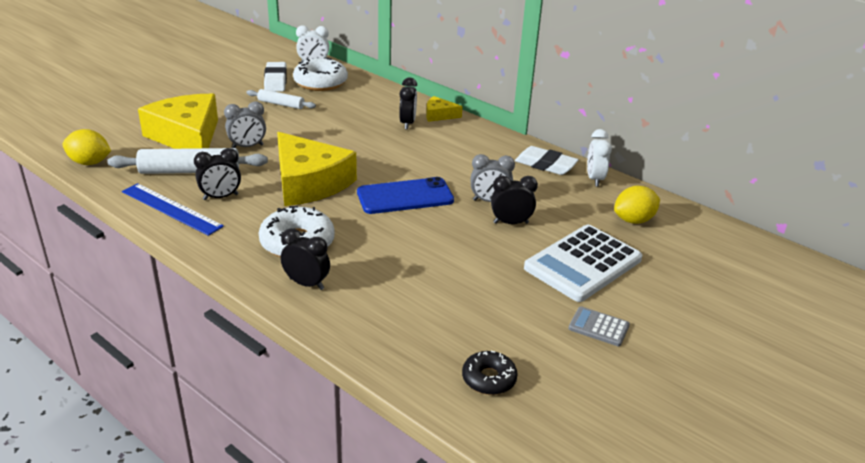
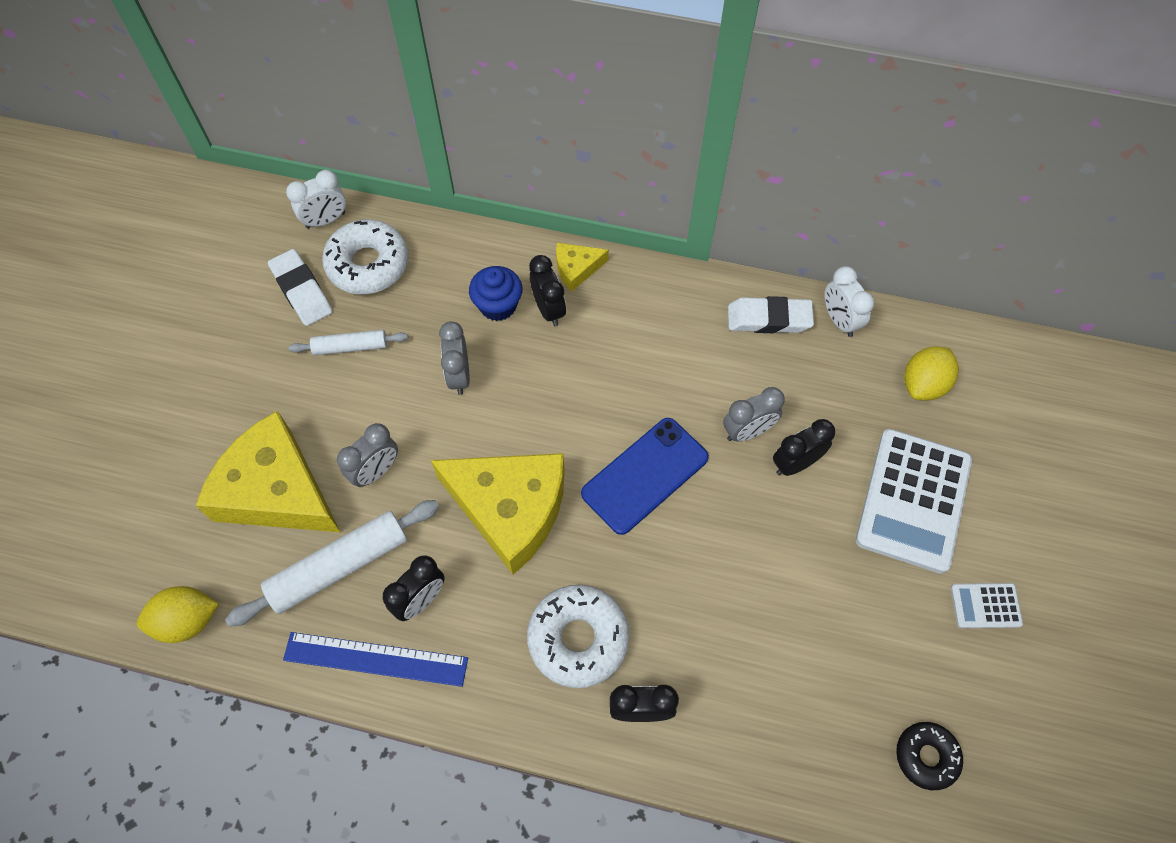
camera: 25 degrees left, 30 degrees up
grey calculator [568,306,630,346] -> white calculator [951,583,1023,628]
none -> grey clock [439,321,470,395]
none -> blue cupcake [469,266,522,321]

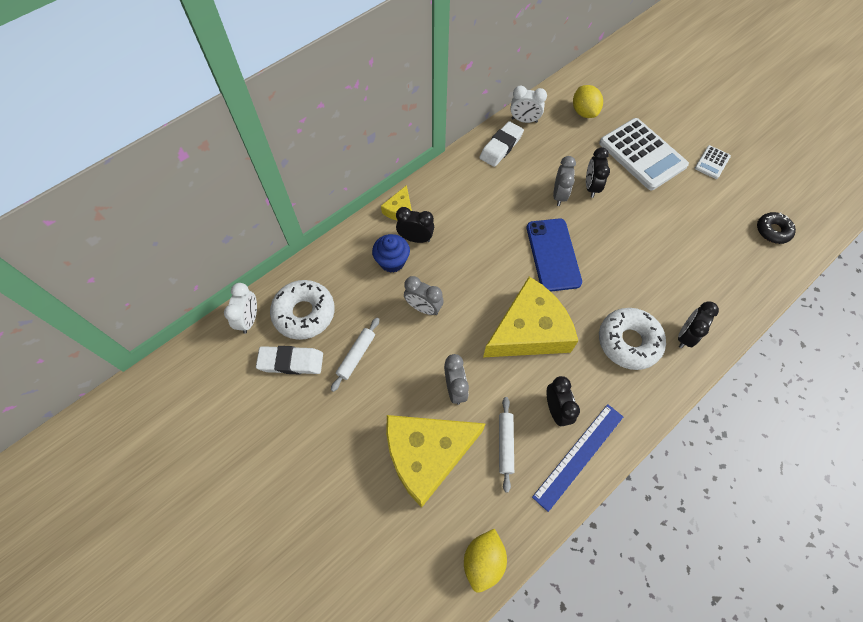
camera: 55 degrees left, 0 degrees up
white rolling pin [225,500,439,627] -> white rolling pin [499,397,514,493], size x0.57

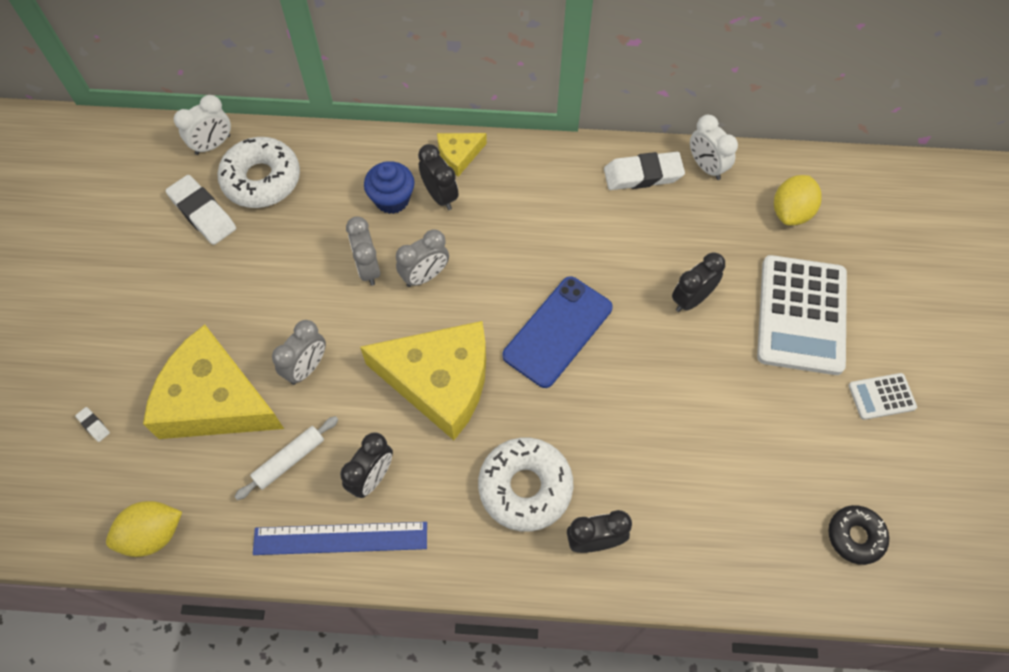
camera: 45 degrees right, 0 degrees up
white rolling pin [331,318,379,392] -> none
grey clock [553,156,576,206] -> grey clock moved to [396,229,449,287]
none -> white eraser [75,407,110,442]

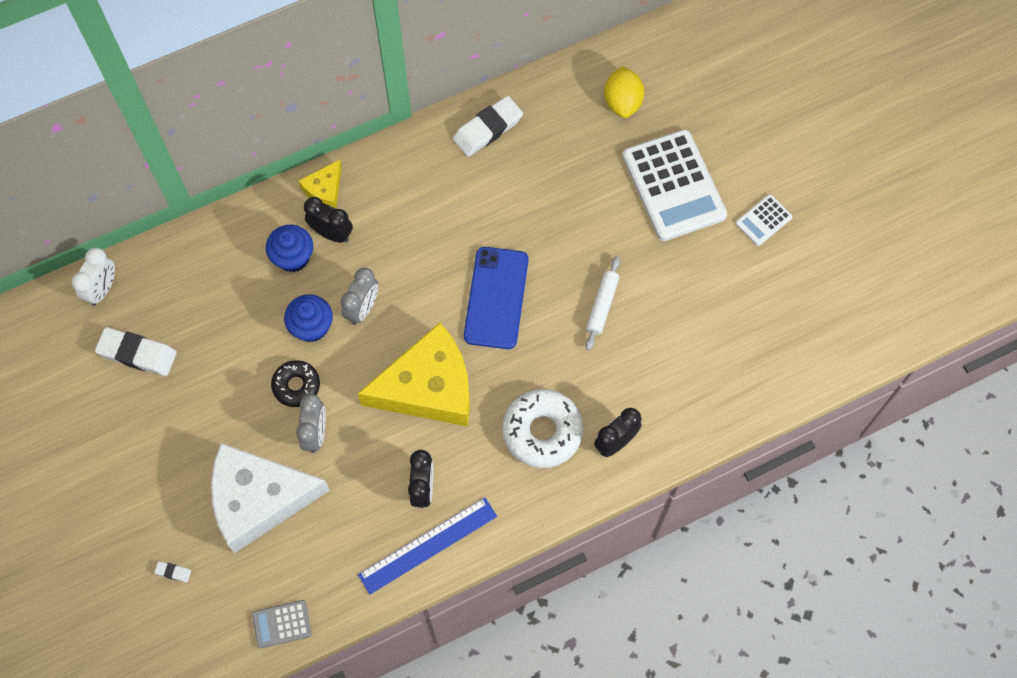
camera: 30 degrees left, 5 degrees up
yellow lemon [106,501,182,557] -> grey calculator [252,600,312,648]
yellow cheese [143,324,284,439] -> white cheese [211,443,330,553]
white donut [217,137,300,208] -> none
white rolling pin [235,416,338,500] -> white rolling pin moved to [585,256,620,350]
grey clock [346,216,380,286] -> blue cupcake [284,294,333,342]
black clock [672,252,725,312] -> none
white clock [690,115,738,180] -> none
black donut [828,505,889,565] -> black donut moved to [271,360,320,407]

